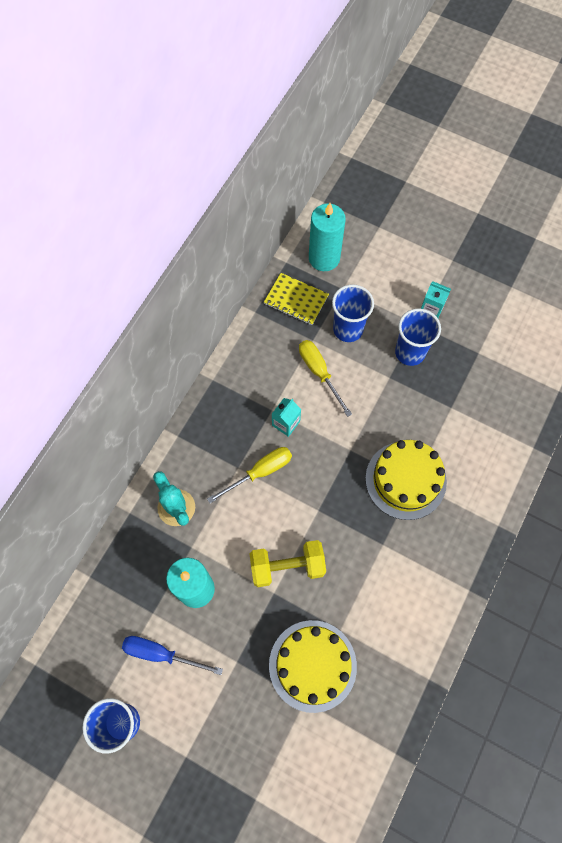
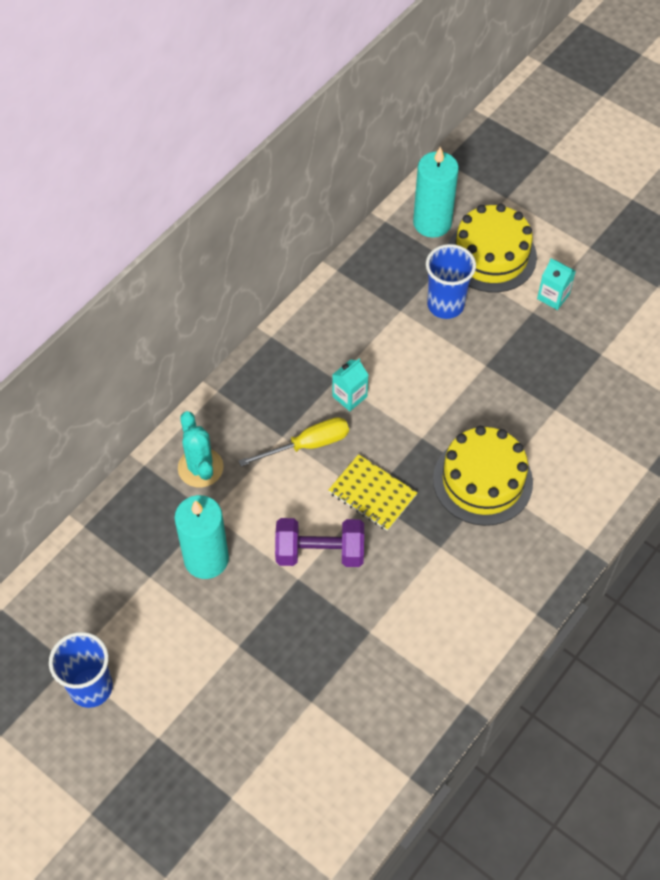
camera: 10 degrees right, 10 degrees down
blue screwdriver [122,636,223,675] -> none
yellow dumbbell [249,540,326,587] -> purple dumbbell [275,518,364,567]
yellow notebook [264,273,329,325] -> yellow notebook moved to [329,454,417,531]
yellow cake [269,620,357,713] -> yellow cake moved to [448,204,537,293]
yellow screwdriver [299,340,352,417] -> none
blue cup [395,309,441,366] -> none

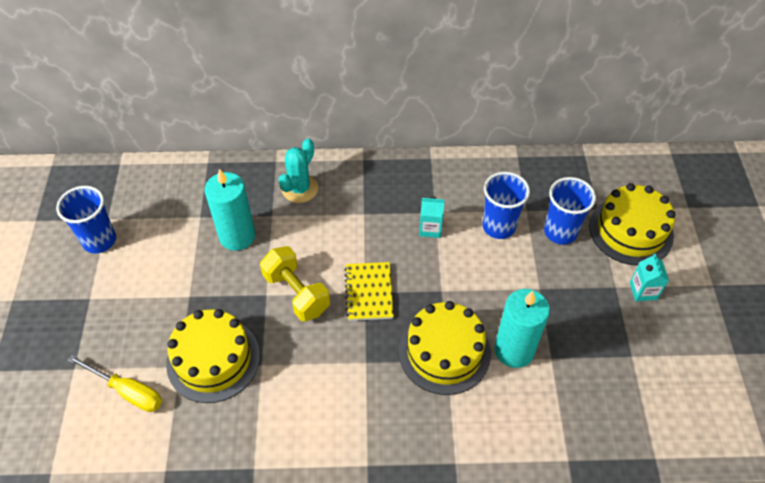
camera: 50 degrees right, 5 degrees down
yellow screwdriver [239,417,349,467] -> yellow screwdriver moved to [68,355,162,412]
purple dumbbell [275,518,364,567] -> yellow dumbbell [260,246,330,321]
turquoise candle [413,147,459,238] -> turquoise candle moved to [494,289,550,368]
none -> yellow cake [166,309,260,403]
none -> blue cup [483,172,530,239]

